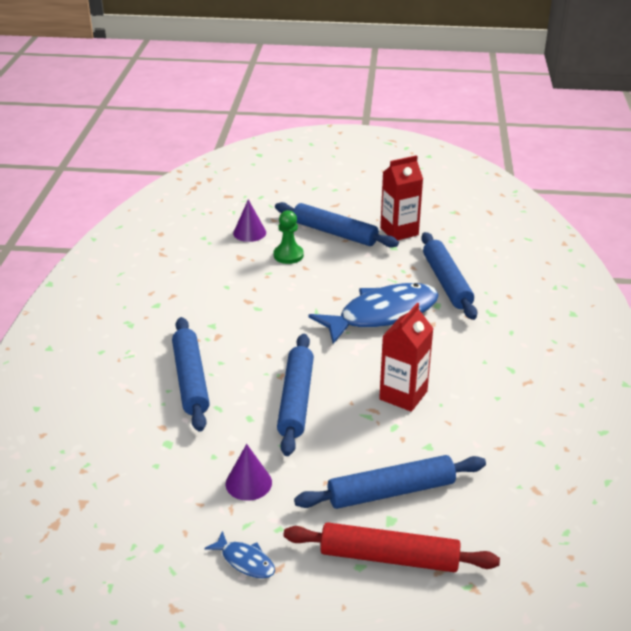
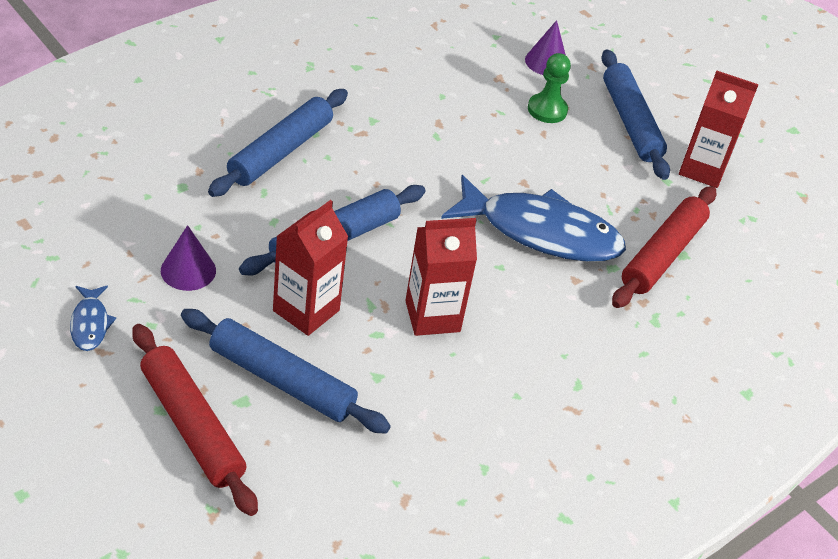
camera: 40 degrees right, 10 degrees up
blue rolling pin [421,232,477,320] -> red rolling pin [612,186,716,308]
none -> red carton [273,200,348,336]

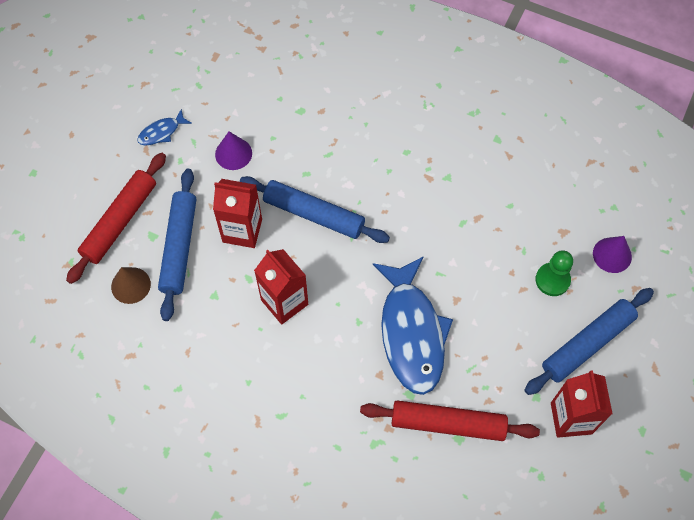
camera: 70 degrees right, 20 degrees up
blue rolling pin [208,89,348,197] -> none
none -> brown cone [111,267,151,304]

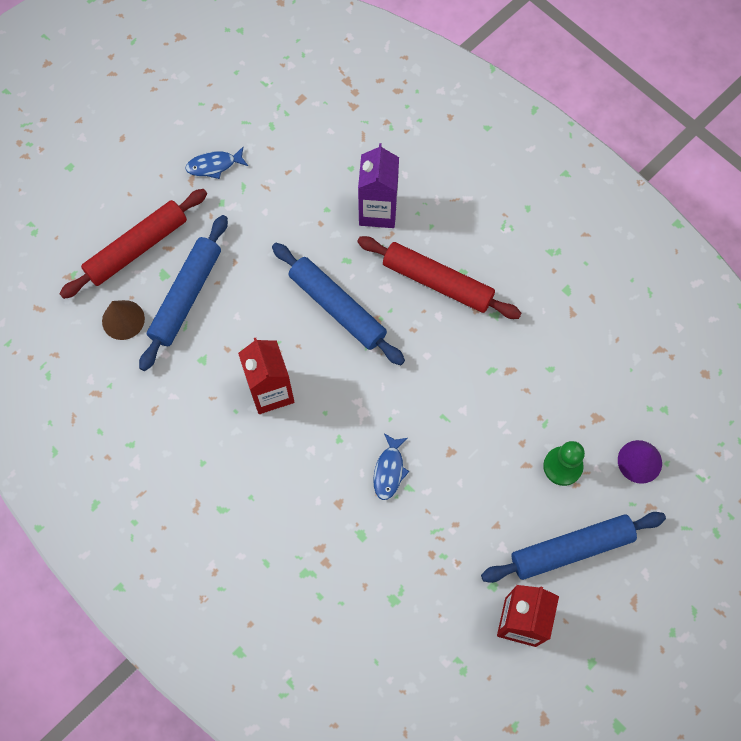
camera: 20 degrees right, 5 degrees up
red carton [213,179,262,248] -> none
purple cone [215,131,252,170] -> none
red rolling pin [360,400,540,441] -> red rolling pin moved to [357,236,522,319]
blue fish [373,256,453,395] -> blue fish [373,433,409,500], size x0.42
none -> purple carton [358,143,399,228]

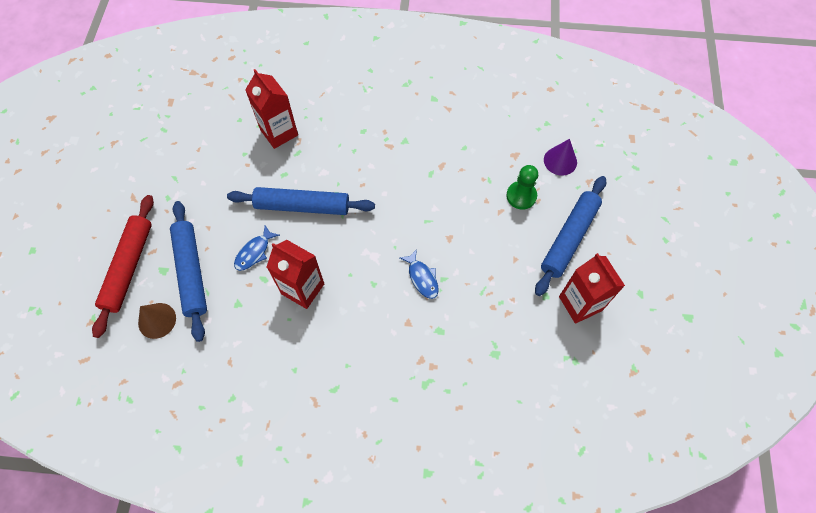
camera: 40 degrees left, 5 degrees down
blue fish [185,147,248,179] -> blue fish moved to [234,226,280,271]
red rolling pin [357,236,522,319] -> none
purple carton [358,143,399,228] -> red carton [245,69,298,149]

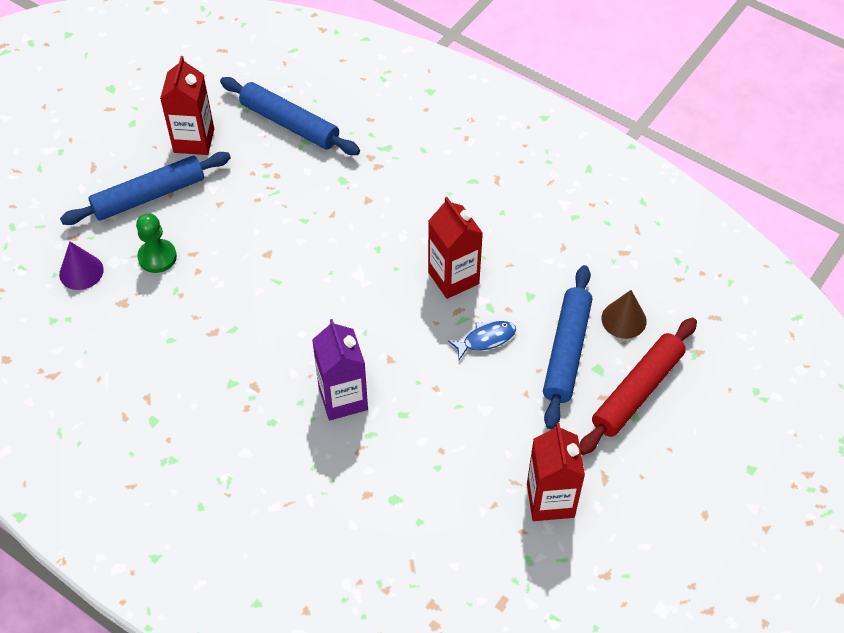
camera: 150 degrees left, 10 degrees down
blue rolling pin [227,187,375,215] -> blue rolling pin moved to [220,77,360,155]
red carton [245,69,298,149] -> red carton moved to [527,423,585,521]
blue fish [400,249,439,299] -> none
none -> purple carton [312,319,368,420]

